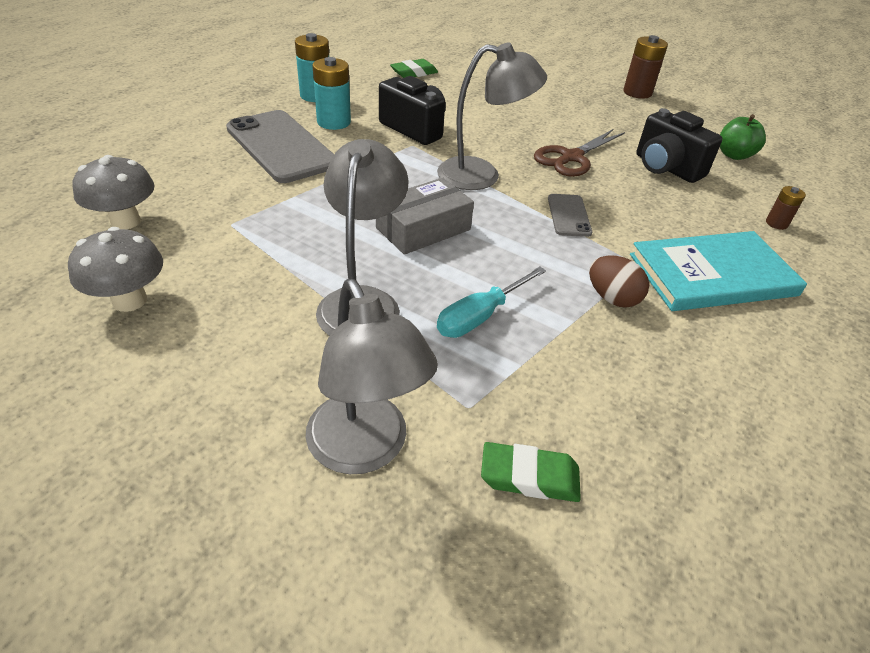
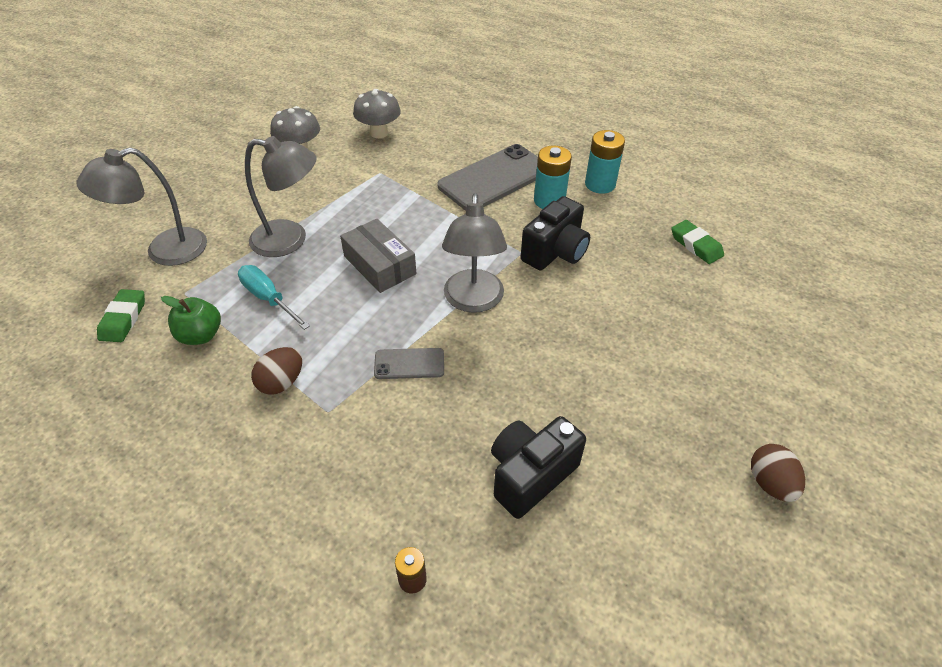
camera: 90 degrees right, 5 degrees up
brown scissors [534,129,625,177] -> none
brown battery [623,35,668,99] -> brown egg [751,444,805,502]
turquoise book [630,231,807,311] -> none
green apple [720,114,766,160] -> green apple moved to [161,296,221,345]

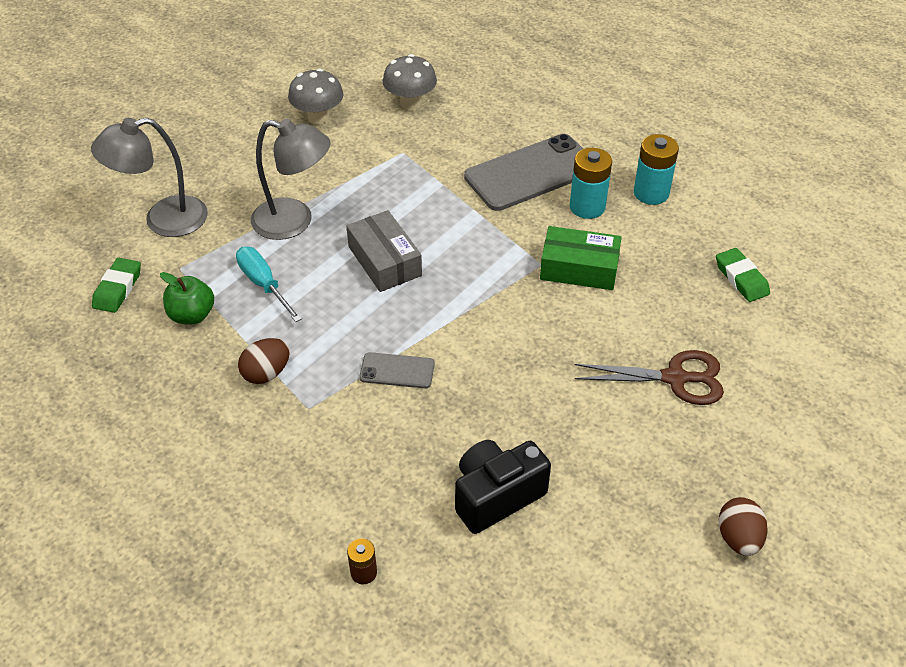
camera: 10 degrees right, 0 degrees up
grey lamp [442,193,507,313] -> none
black camera [521,196,590,270] -> green box [540,226,621,290]
none -> brown scissors [575,350,724,405]

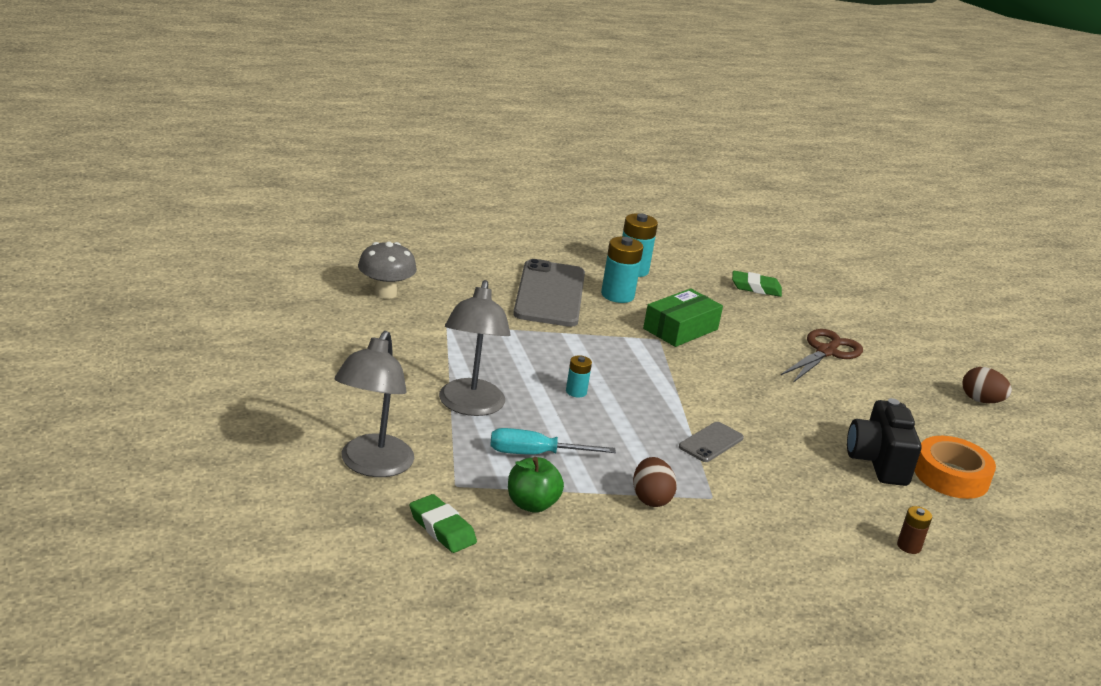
camera: 60 degrees left, 20 degrees down
grey lamp [251,119,331,240] -> grey lamp turned 135 degrees clockwise [439,280,511,416]
grey mushroom [288,69,343,125] -> none
grey box [346,210,422,292] -> turquoise battery [566,355,592,397]
none -> orange tape [914,436,996,499]

